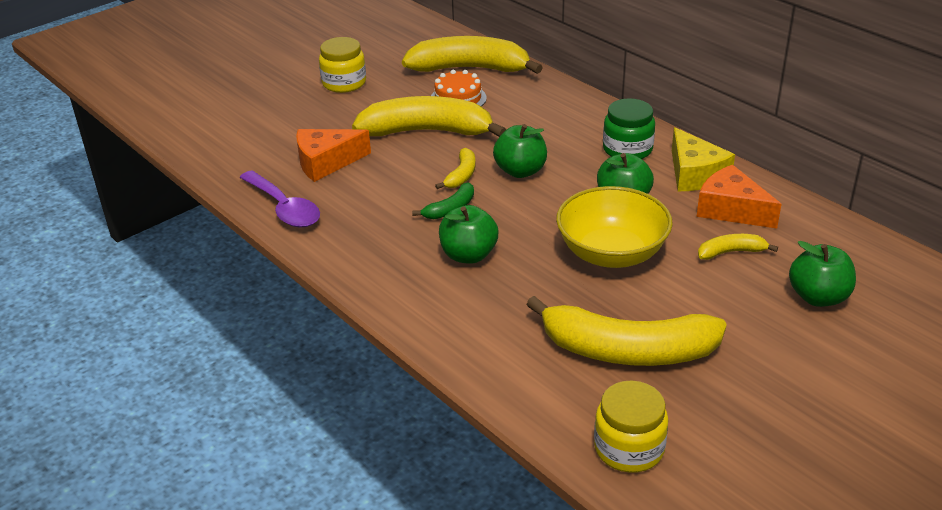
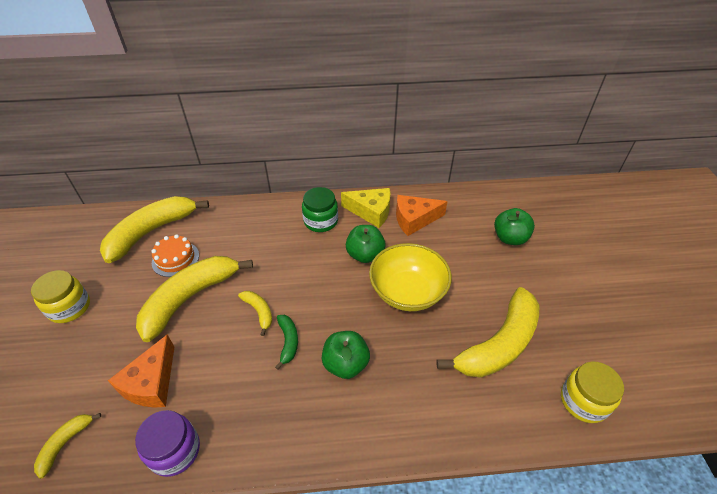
camera: 55 degrees left, 10 degrees up
purple spoon [239,171,320,228] -> purple jar [135,410,200,477]
green apple [493,124,547,178] -> none
yellow banana [698,234,778,260] -> yellow banana moved to [34,413,101,479]

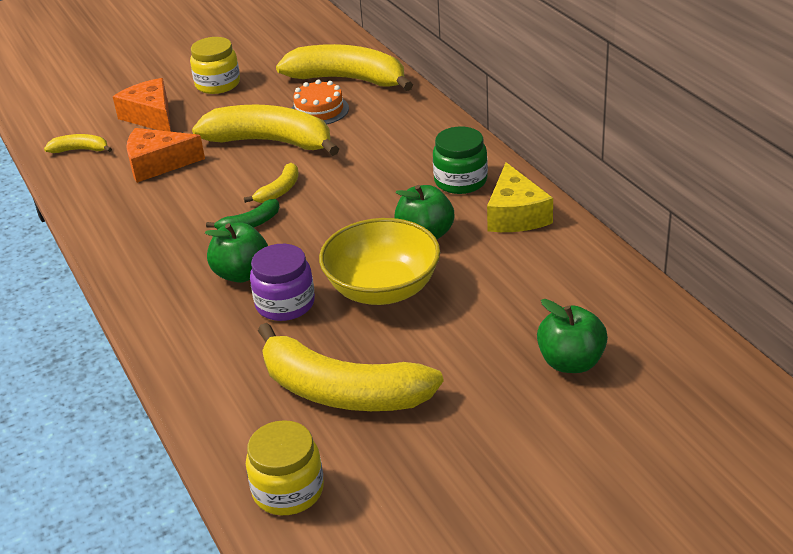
camera: 70 degrees right, 10 degrees down
purple jar [135,410,200,477] -> purple jar moved to [250,244,315,321]
orange cheese [396,195,448,236] -> orange cheese moved to [113,78,171,132]

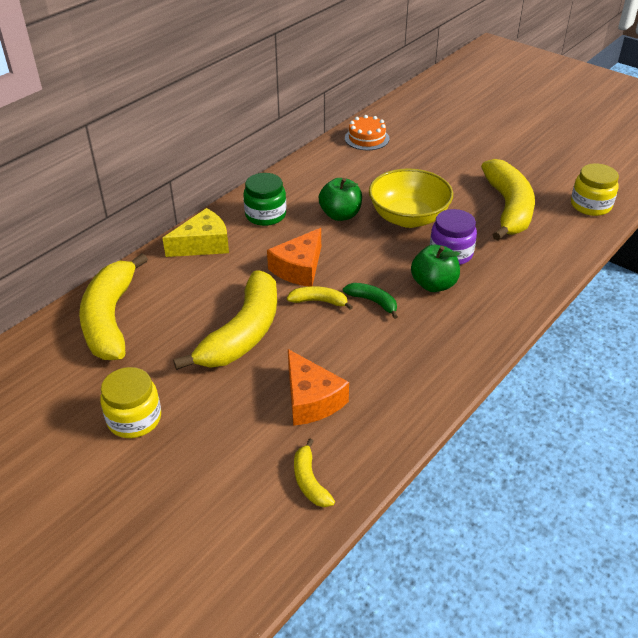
camera: 115 degrees left, 5 degrees up
orange cheese [113,78,171,132] -> orange cheese moved to [267,228,321,287]
yellow banana [192,105,339,156] -> yellow banana turned 150 degrees counterclockwise [173,270,277,370]
orange cake [291,80,349,125] -> orange cake moved to [345,115,389,150]
yellow cheese [487,162,553,232] -> yellow cheese moved to [162,208,229,257]
green apple [537,299,608,373] -> none

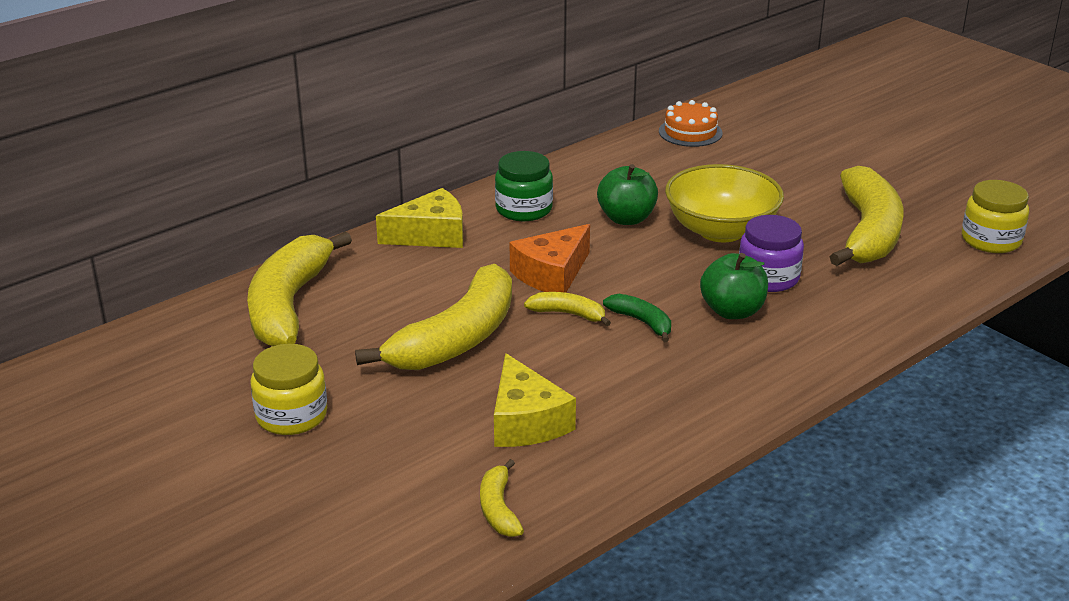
camera: 10 degrees right, 10 degrees down
orange cheese [288,349,349,426] -> yellow cheese [494,353,576,447]

